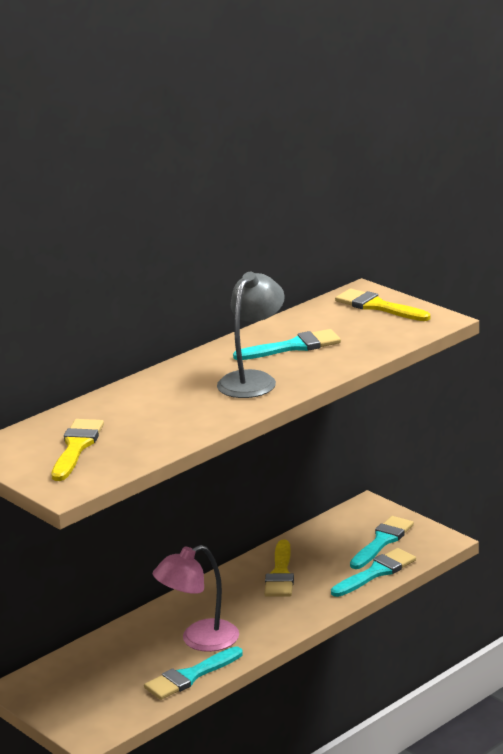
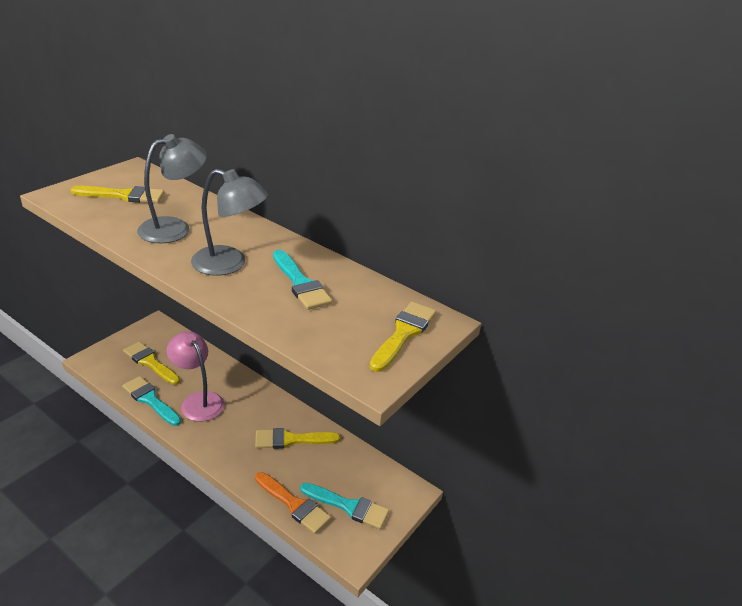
camera: 75 degrees right, 10 degrees up
turquoise brush [331,548,416,597] -> orange brush [255,472,331,534]
none -> yellow brush [123,342,180,385]
none -> grey lamp [137,134,207,243]

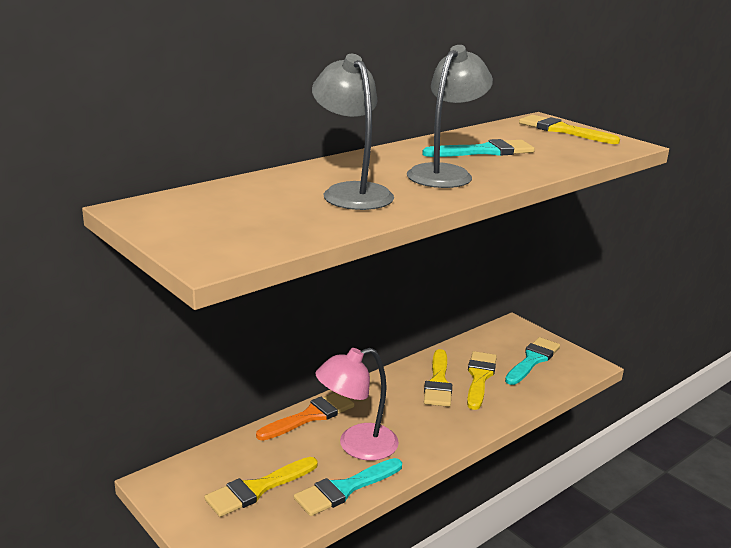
camera: 75 degrees left, 10 degrees down
yellow brush [70,186,165,203] -> yellow brush moved to [467,351,497,410]
orange brush [255,472,331,534] -> orange brush moved to [256,392,355,441]

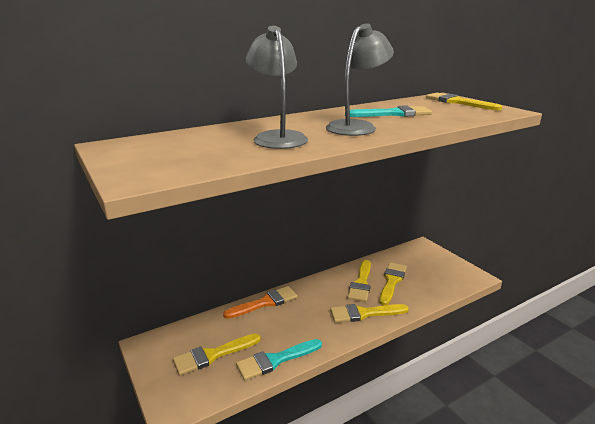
camera: 10 degrees right, 0 degrees up
pink lamp [315,348,399,461] -> none
turquoise brush [505,337,560,385] -> none
none -> yellow brush [330,304,409,323]

